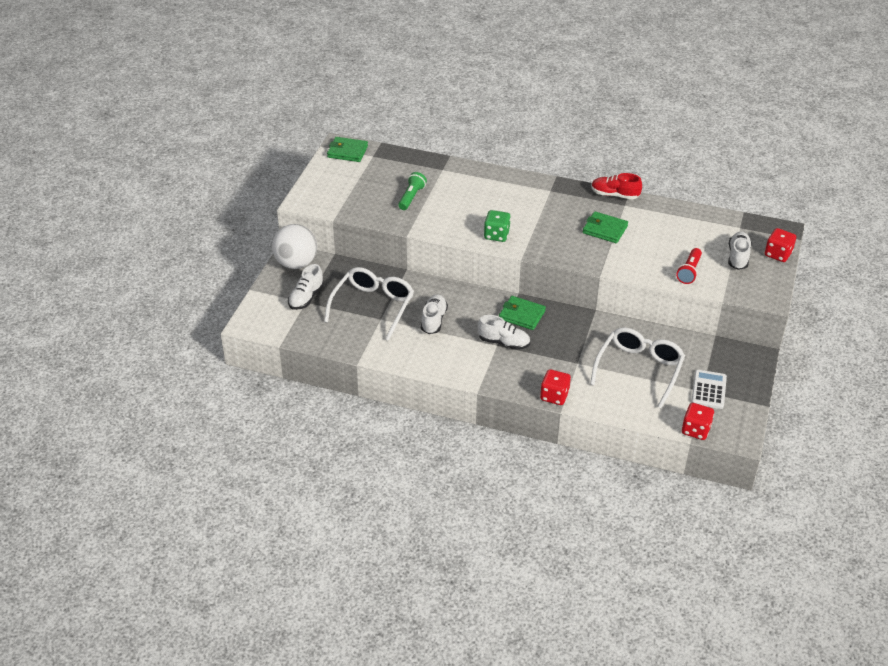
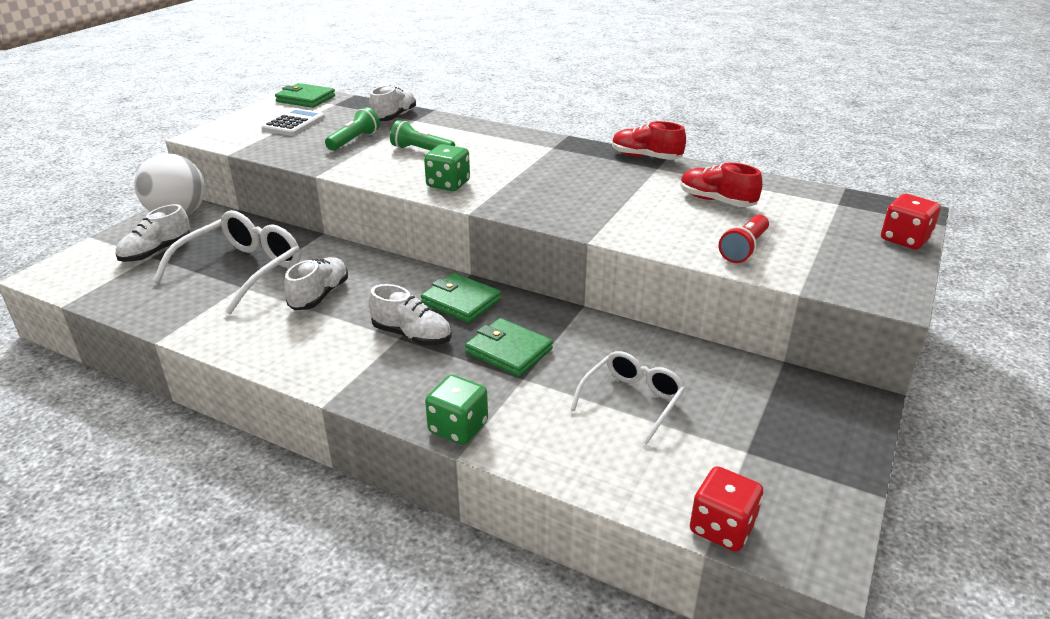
camera: 10 degrees right, 10 degrees down
red dice [540,369,571,405] -> green dice [425,375,488,445]
green wallet [583,211,628,243] -> green wallet moved to [465,318,553,377]
white glasses [590,327,685,408] -> white glasses [570,351,686,444], size x0.62
white calculator [691,370,727,409] -> white calculator moved to [262,108,325,136]
white shoe [728,232,752,270] -> white shoe moved to [369,85,416,121]
none -> green flashlight [390,120,455,150]
none -> red shoe [680,163,763,207]

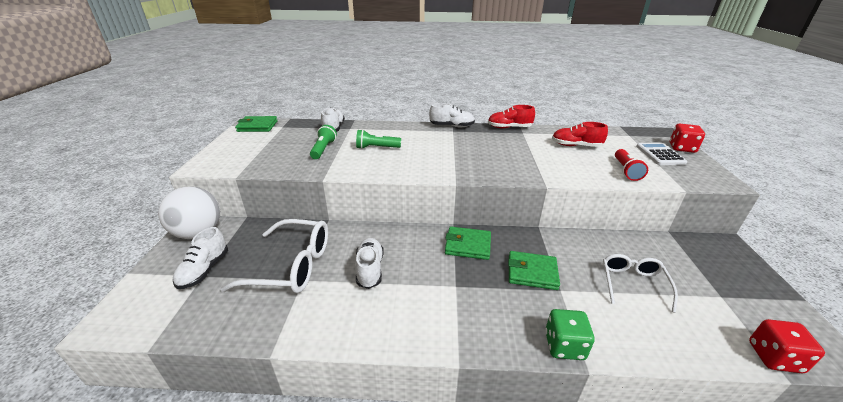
camera: 25 degrees left, 0 degrees up
white glasses [153,210,301,315] -> white glasses turned 90 degrees clockwise [220,219,328,293]
white calculator [262,108,325,136] -> white calculator moved to [636,143,688,165]
white shoe [369,284,452,346] -> white shoe moved to [429,103,475,127]
green dice [424,144,470,191] -> none

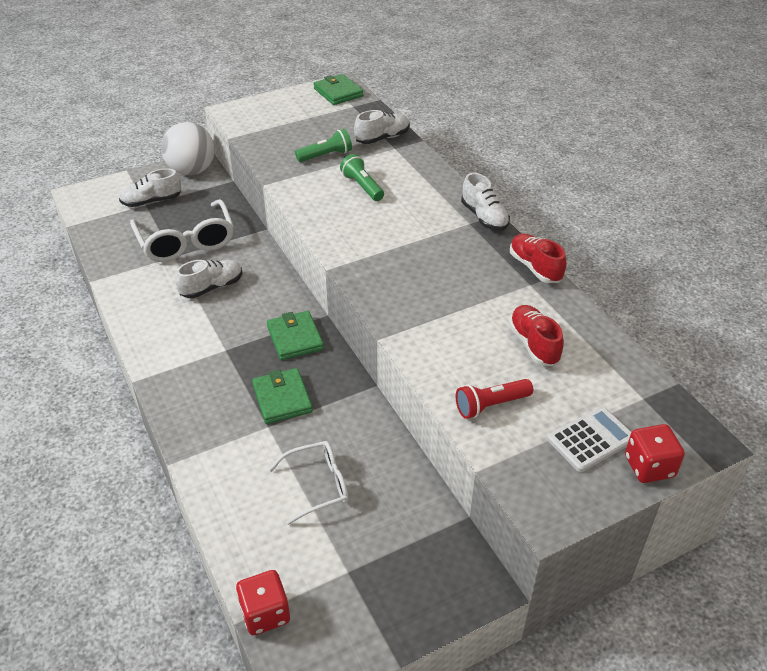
camera: 60 degrees right, 10 degrees up
green dice [545,309,594,360] -> none

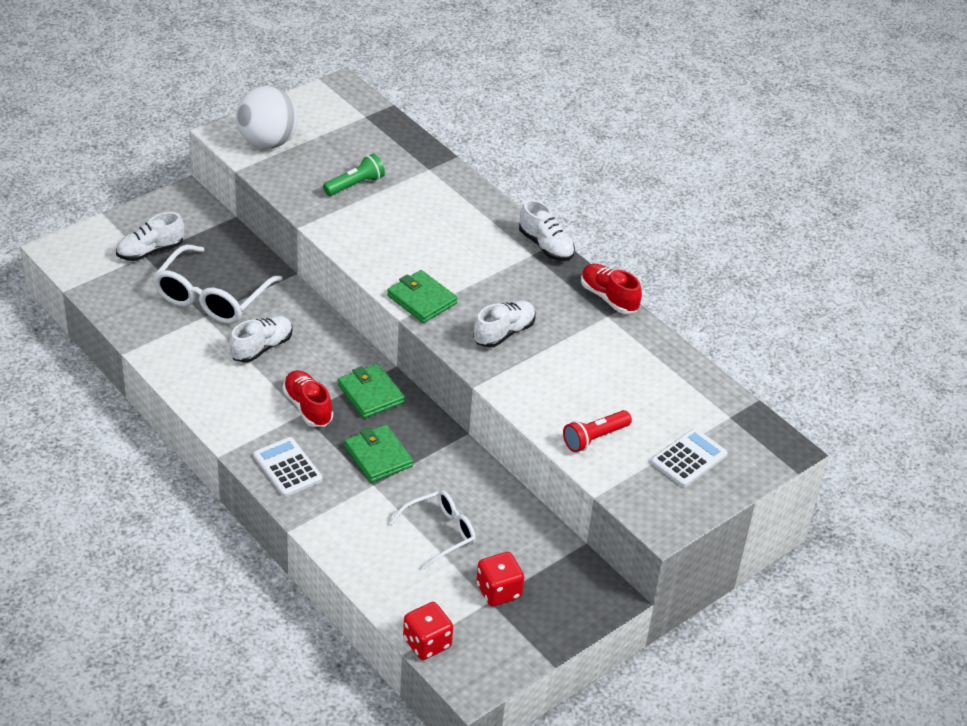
camera: 15 degrees left, 0 degrees up
white glasses [130,199,234,262] -> white glasses turned 60 degrees clockwise [153,244,283,324]
white ball [161,122,215,175] -> white ball moved to [236,86,298,149]
green wallet [313,74,363,105] -> green wallet moved to [387,270,458,323]
green flashlight [340,154,384,201] -> none
white shoe [354,110,410,144] -> white shoe moved to [473,300,536,348]
red shoe [509,305,564,366] -> red shoe moved to [283,370,333,427]
red dice [625,424,685,483] -> red dice moved to [476,552,524,606]
none -> white calculator [253,437,322,497]

